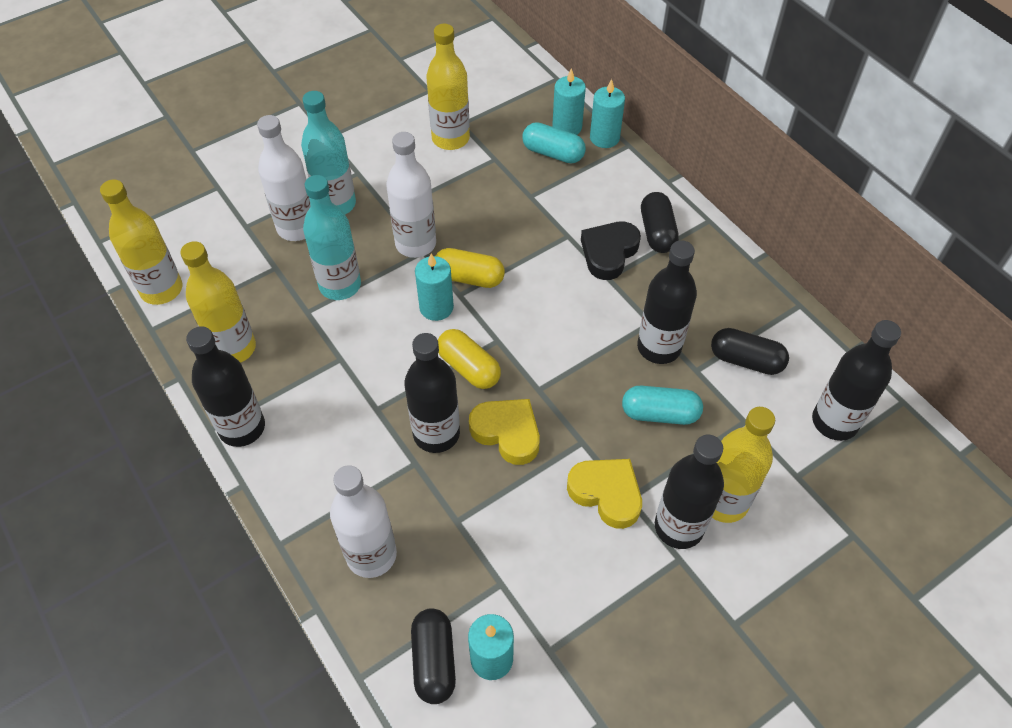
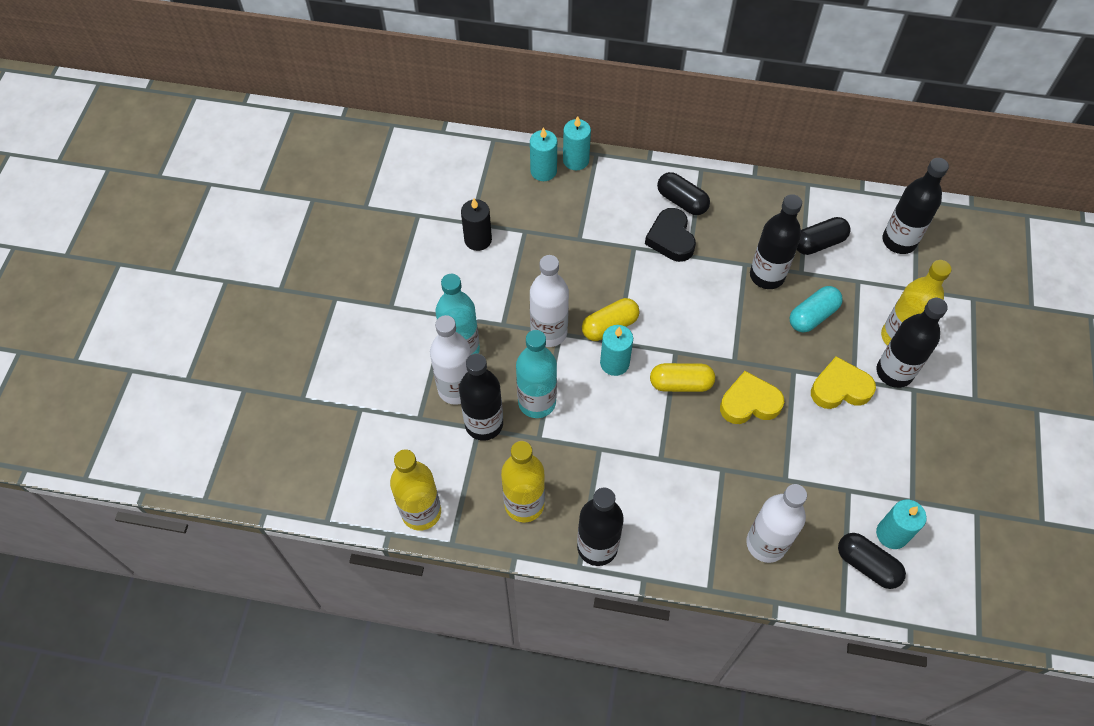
camera: 45 degrees left, 5 degrees up
black bottle [404,333,460,453] -> black bottle moved to [459,353,503,441]
yellow bottle [426,24,470,150] -> black candle [461,199,492,251]
turquoise capsule [522,122,586,163] -> none

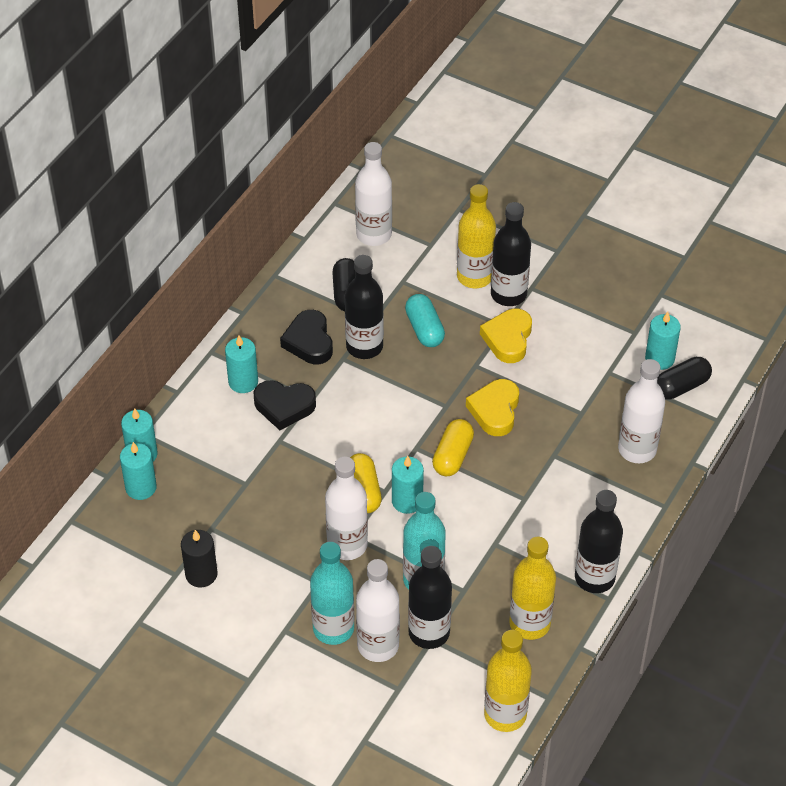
camera: 70 degrees left, 10 degrees down
black capsule [657,172,710,215] -> turquoise candle [225,335,258,393]
black bottle [882,158,949,254] -> white bottle [355,142,392,246]
none -> black heart [280,310,333,364]

